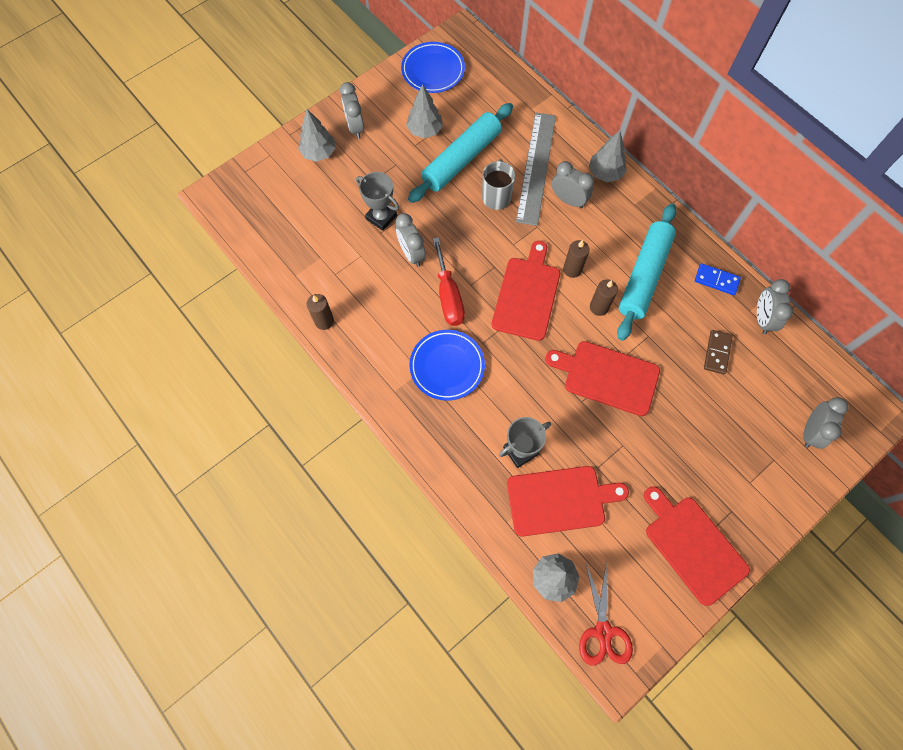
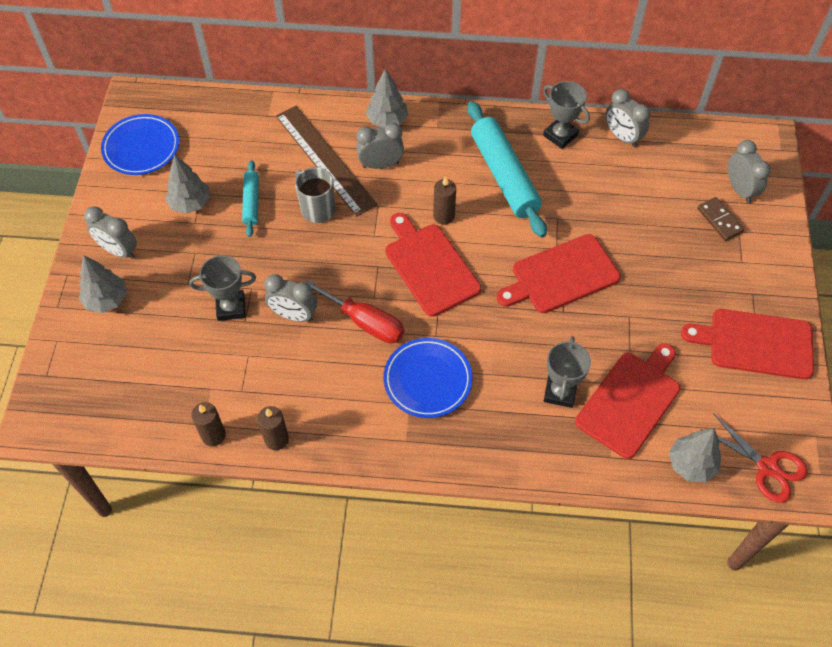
camera: 45 degrees left, 10 degrees down
turquoise rolling pin [408,103,513,203] -> turquoise rolling pin [242,160,259,237], size x0.51
grey ruler [516,113,556,226] -> brown ruler [276,106,378,217]
brown candle [590,279,618,316] -> brown candle moved to [191,402,226,446]
blue domino [695,263,741,295] -> grey trophy [543,81,590,149]
brown domino [704,330,733,374] -> brown domino moved to [697,197,744,241]

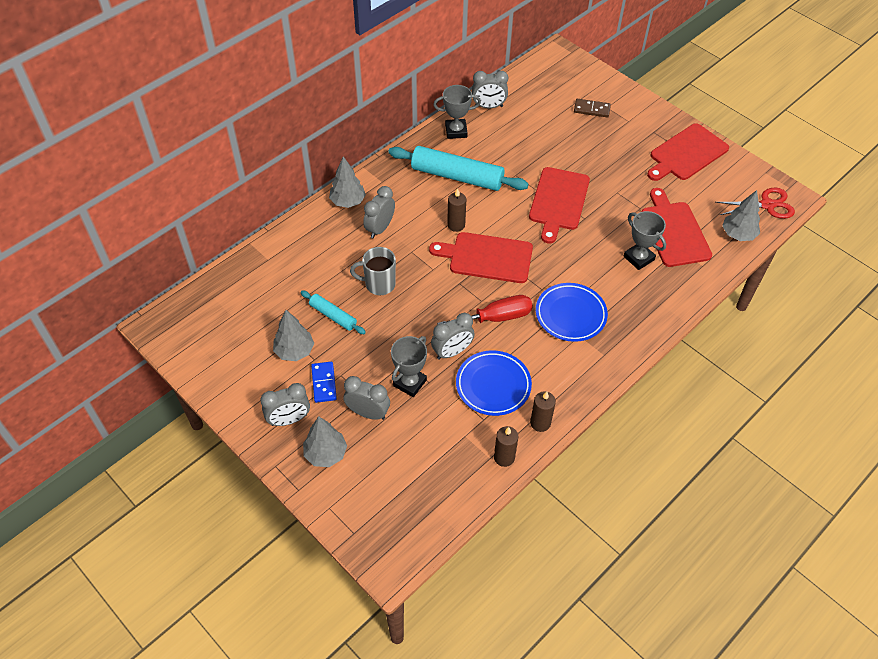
camera: 50 degrees left, 5 degrees down
blue plate [101,114,179,175] -> blue plate moved to [456,350,532,416]
brown ruler [276,106,378,217] -> none
grey clock [728,140,771,203] -> grey clock moved to [344,376,390,420]
none -> blue domino [311,362,337,403]

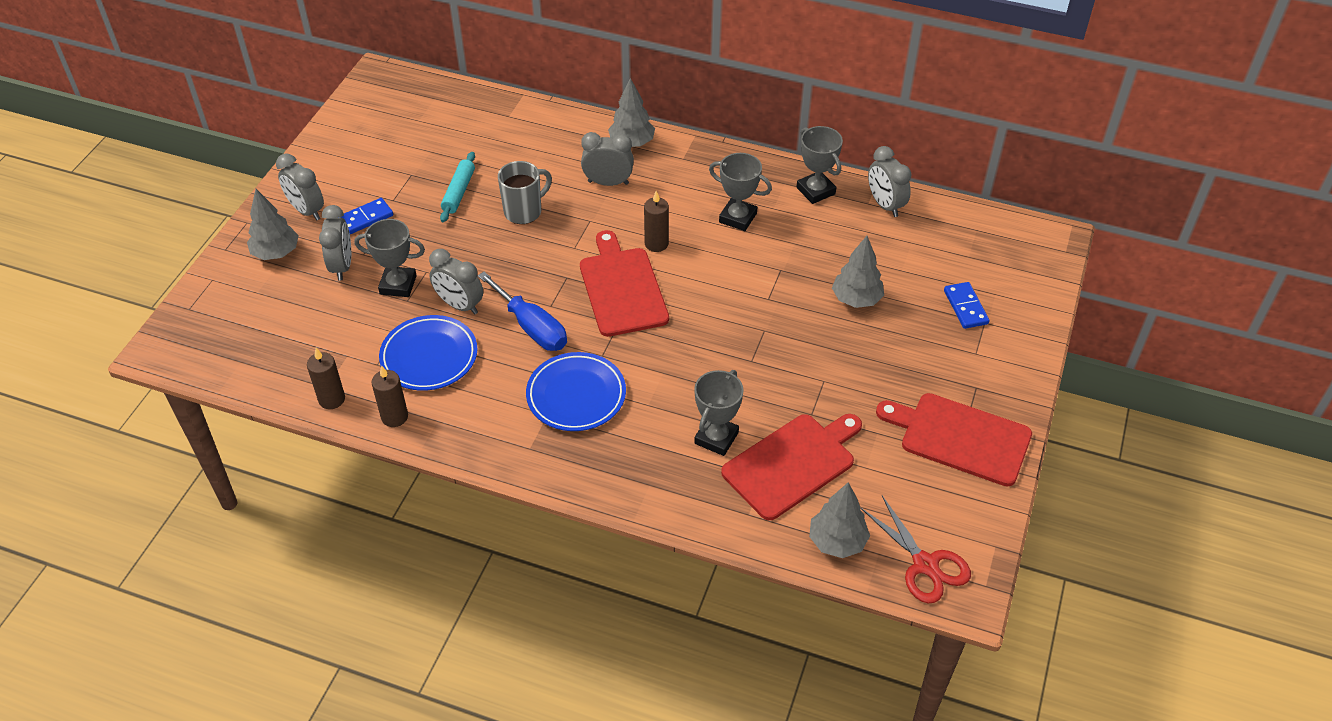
camera: 65 degrees right, 5 degrees down
grey tree [273,310,314,361] -> grey tree moved to [832,236,884,308]
grey mug [350,247,396,295] -> grey mug turned 75 degrees clockwise [498,161,552,224]
turquoise rolling pin [388,146,529,191] -> grey trophy [709,153,772,231]
red screwdriver [437,295,533,324] -> blue screwdriver [478,272,567,351]
red cutting board [529,167,590,244] -> none
brown domino [574,99,611,118] -> blue domino [944,282,989,329]

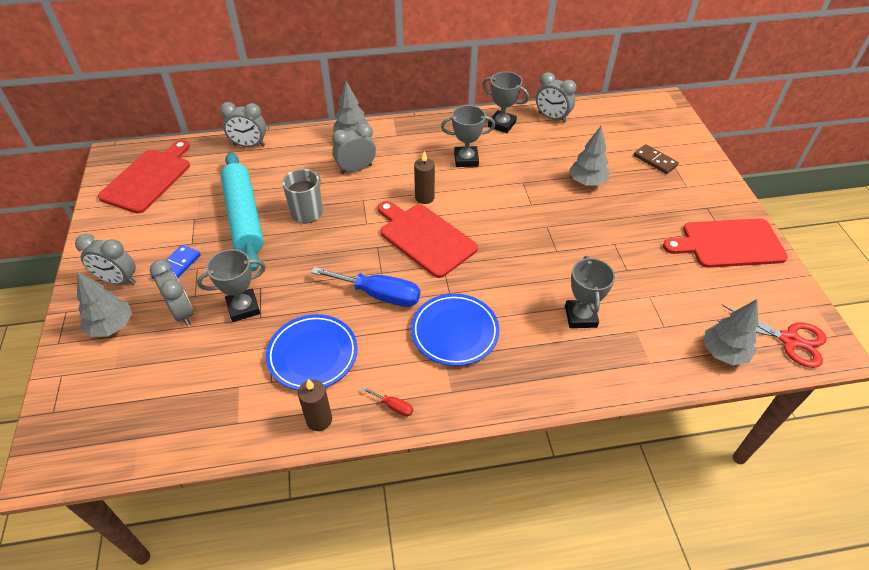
camera: 30 degrees left, 0 degrees up
brown candle [307,348,345,409] -> none
grey clock [429,249,483,314] -> grey clock moved to [220,102,266,147]
turquoise rolling pin [440,152,475,222] -> turquoise rolling pin [221,152,264,272], size x1.95
red cutting board [721,414,862,520] -> red cutting board moved to [98,140,190,213]
blue domino [944,282,989,329] -> brown domino [634,144,679,174]
none -> red screwdriver [362,387,413,416]

